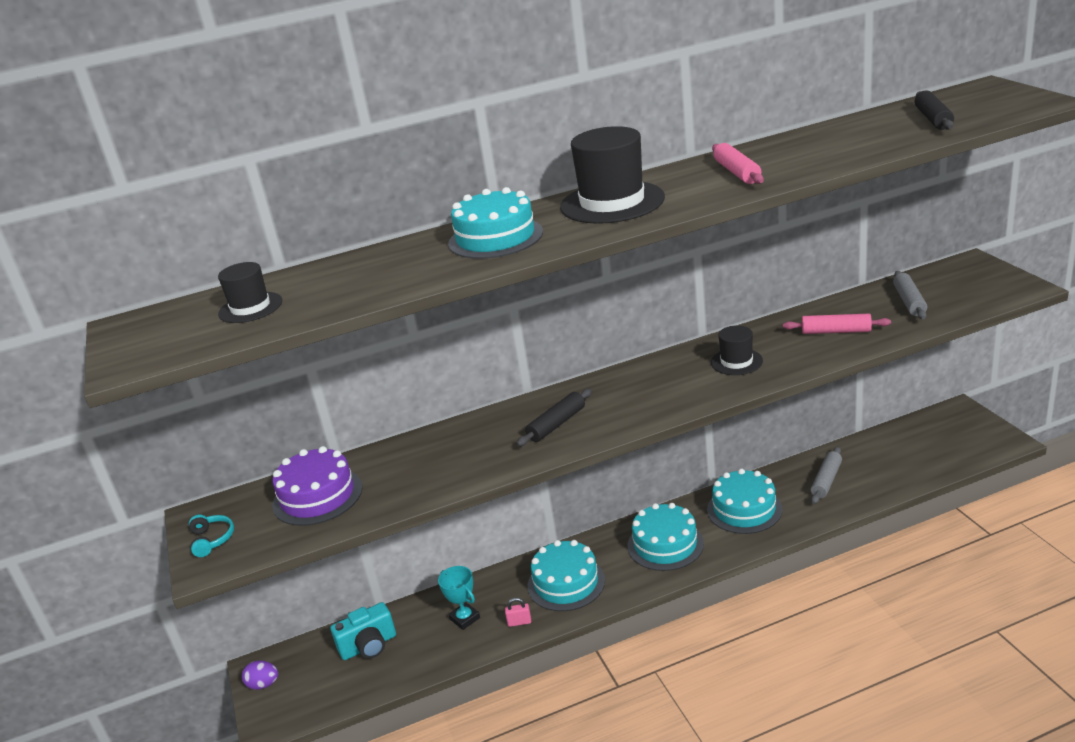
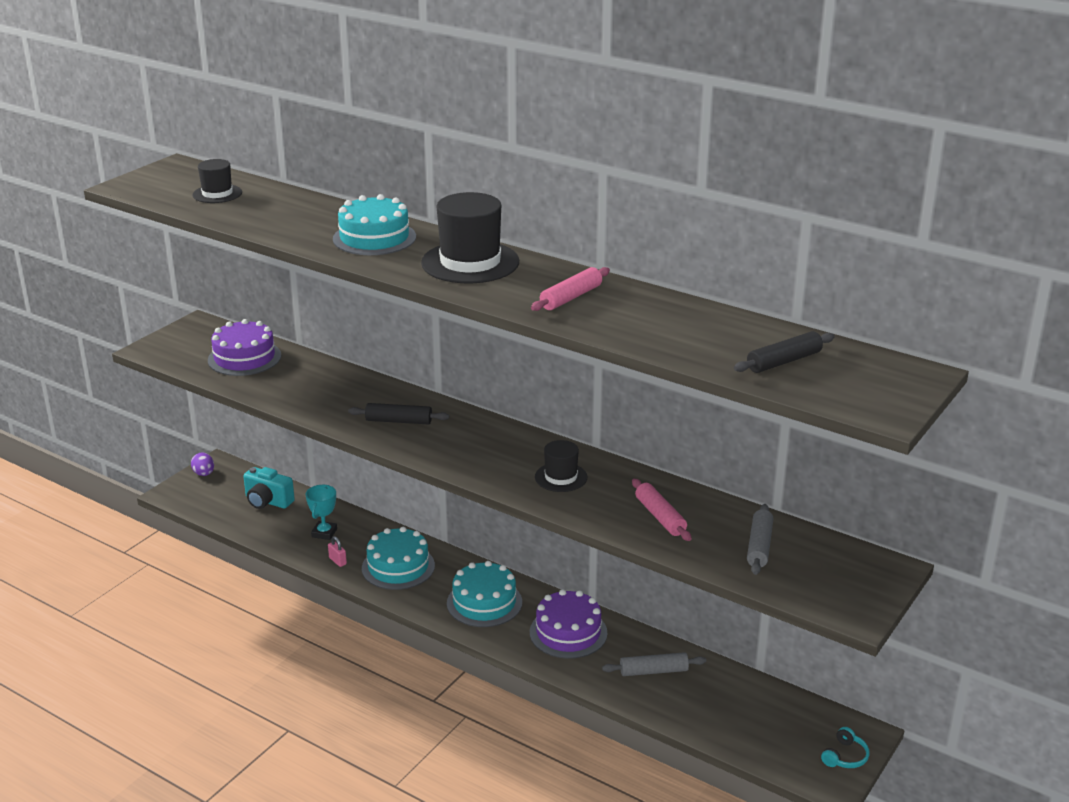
camera: 50 degrees right, 0 degrees up
turquoise headphones [189,514,234,557] -> turquoise headphones moved to [821,727,869,768]
turquoise cake [707,469,782,534] -> purple cake [530,589,608,659]
grey rolling pin [893,271,927,319] -> grey rolling pin turned 45 degrees counterclockwise [747,504,773,575]

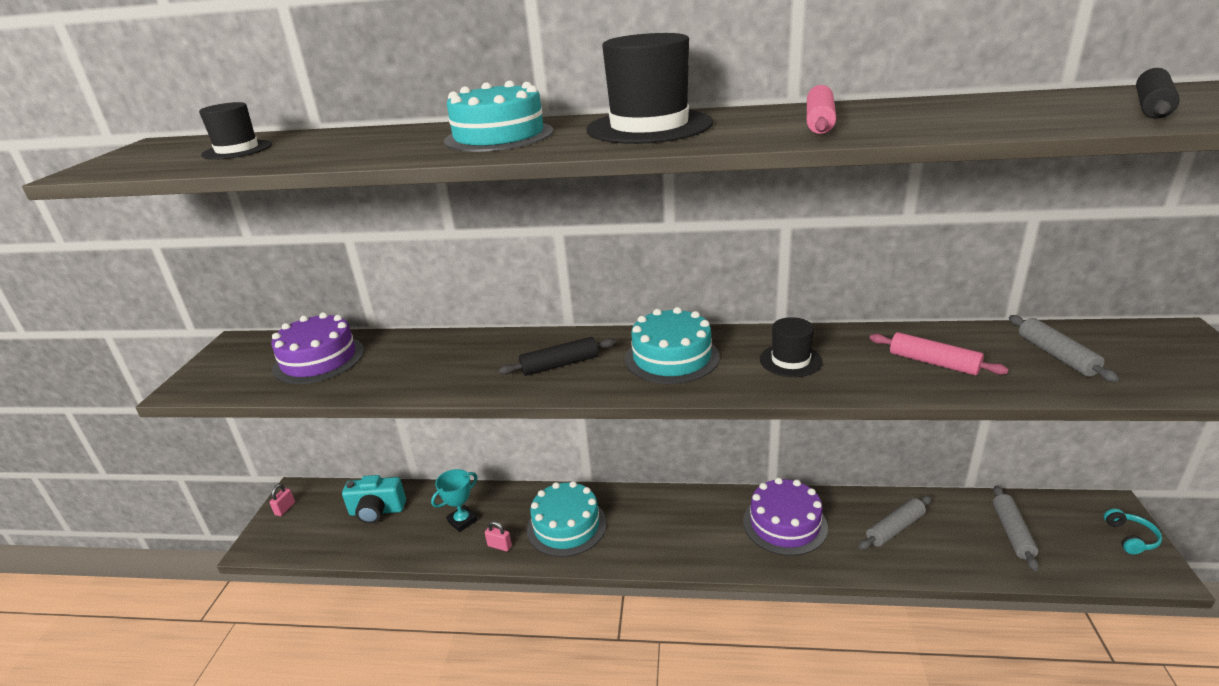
camera: 25 degrees left, 0 degrees up
purple egg [191,452,214,476] -> pink padlock [269,484,295,516]
turquoise trophy [306,485,337,540] -> turquoise trophy turned 60 degrees clockwise [431,469,478,532]
turquoise cake [447,561,522,627] -> turquoise cake moved to [625,307,719,384]
none -> grey rolling pin [993,486,1039,571]

